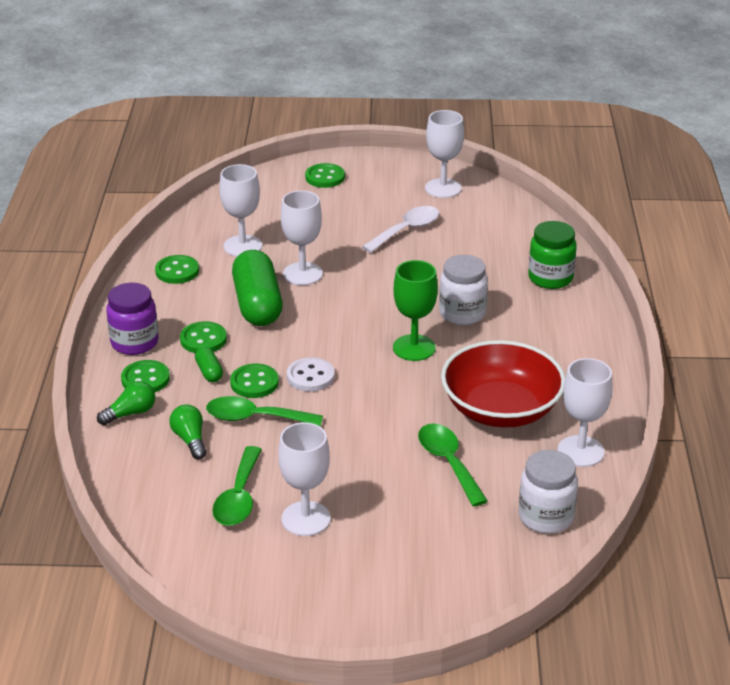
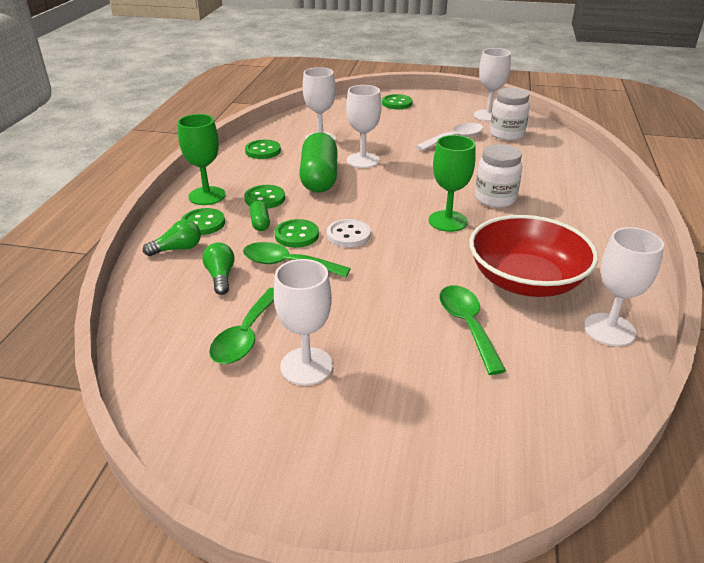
camera: 10 degrees right, 0 degrees up
purple jar [106,283,158,355] -> green goblet [178,114,226,205]
white jar [518,450,578,534] -> white jar moved to [490,88,530,141]
green jar [528,221,577,289] -> none

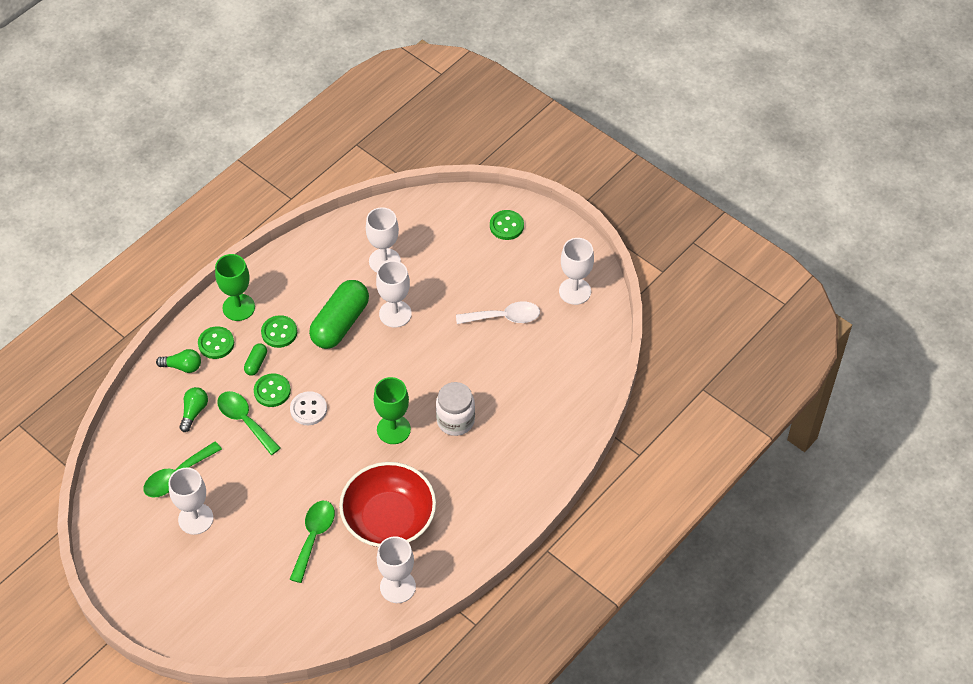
camera: 30 degrees right, 20 degrees up
green button [245,140,281,159] -> none
white jar [490,88,530,141] -> none

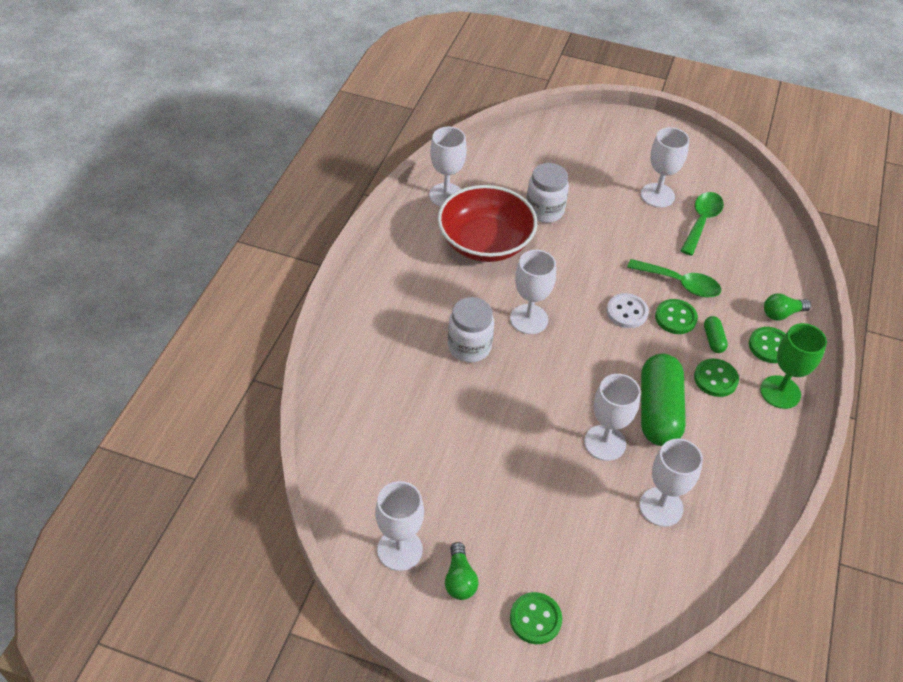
camera: 155 degrees right, 5 degrees down
green light bulb [179,387,208,432] -> green light bulb moved to [445,542,479,600]
green spoon [289,501,335,583] -> white jar [526,163,569,223]
green goblet [374,377,411,444] -> white goblet [510,250,556,334]
white spoon [456,301,540,324] -> none

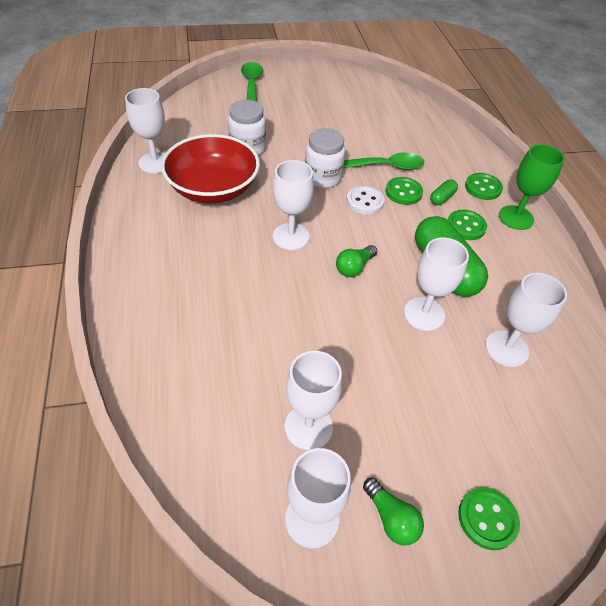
camera: 30 degrees left, 0 degrees up
white jar [448,297,494,362] -> white jar moved to [305,128,345,188]
white goblet [641,127,689,208] -> white goblet moved to [285,351,342,450]
green spoon [681,192,724,256] -> green spoon moved to [241,62,263,102]
green capsule [704,316,728,353] -> green capsule turned 75 degrees clockwise [430,179,458,205]
green light bulb [764,293,811,321] -> green light bulb moved to [336,245,377,277]

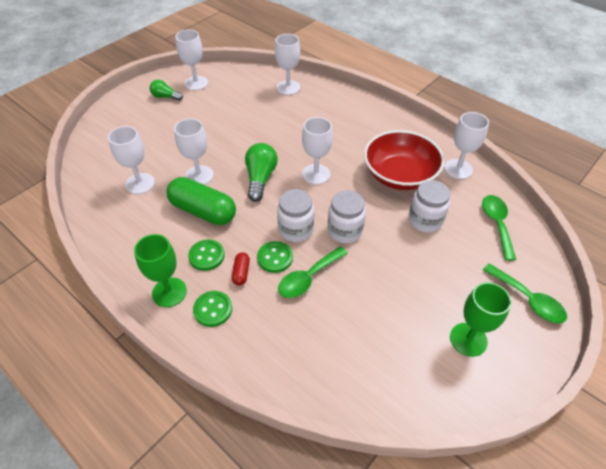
camera: 145 degrees right, 0 degrees up
white goblet [285,351,342,450] -> white goblet moved to [275,34,300,95]
green light bulb [336,245,377,277] -> green light bulb [245,143,278,202], size x1.58
white button [346,186,385,215] -> white jar [277,189,314,242]
green capsule [430,179,458,205] -> red capsule [232,252,250,286]
green button [458,487,520,550] -> none
none -> green goblet [450,282,512,357]
none -> green spoon [482,195,516,261]

